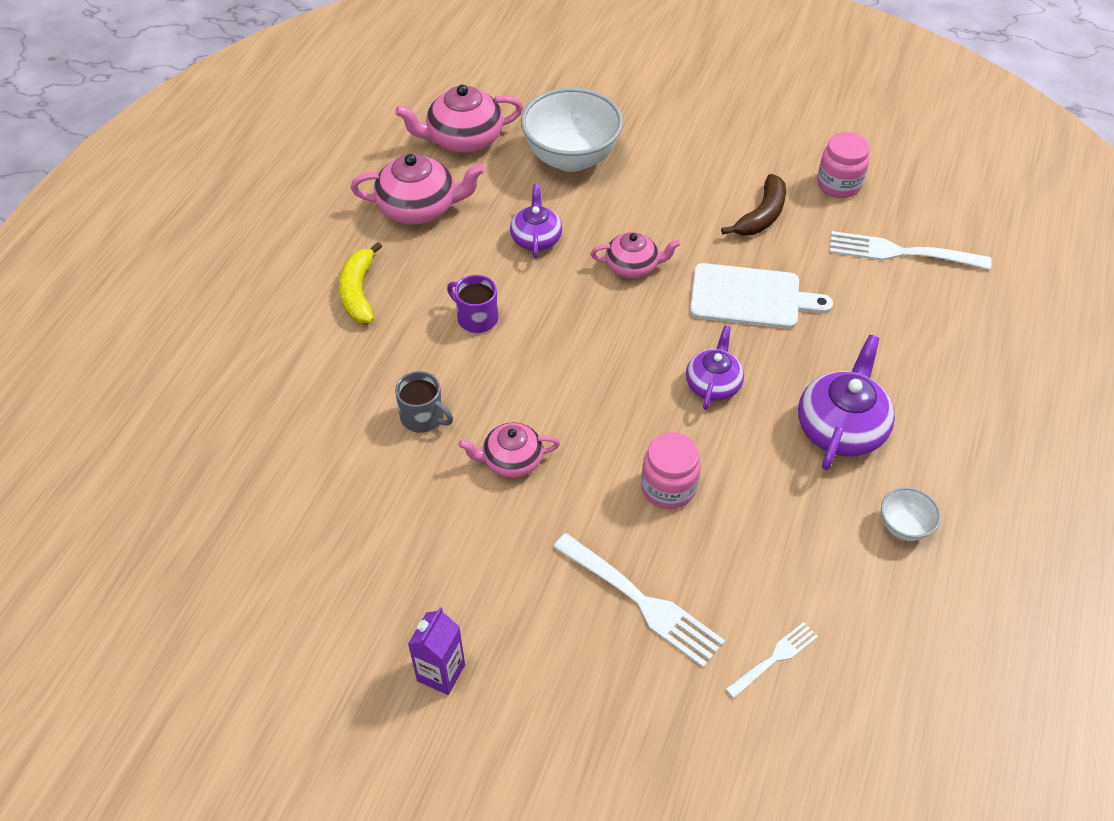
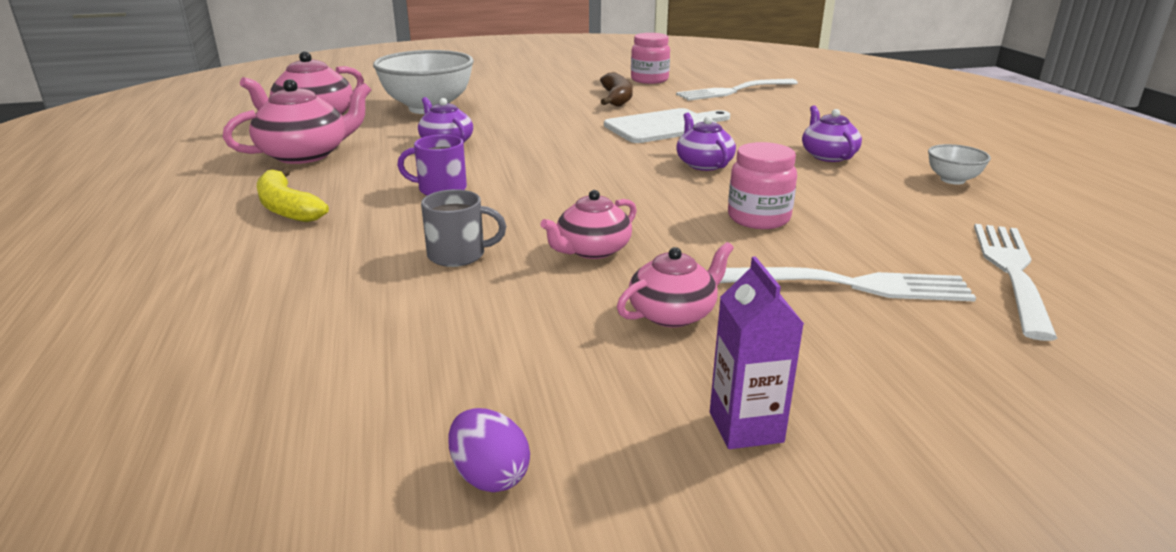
camera: 35 degrees left, 25 degrees down
pink teapot [591,232,680,279] -> pink teapot moved to [617,242,734,328]
white fork [726,622,818,698] -> white fork [974,224,1057,341], size x1.79
purple teapot [798,335,895,470] -> purple teapot [802,105,862,162], size x0.63
none -> purple egg [448,408,530,492]

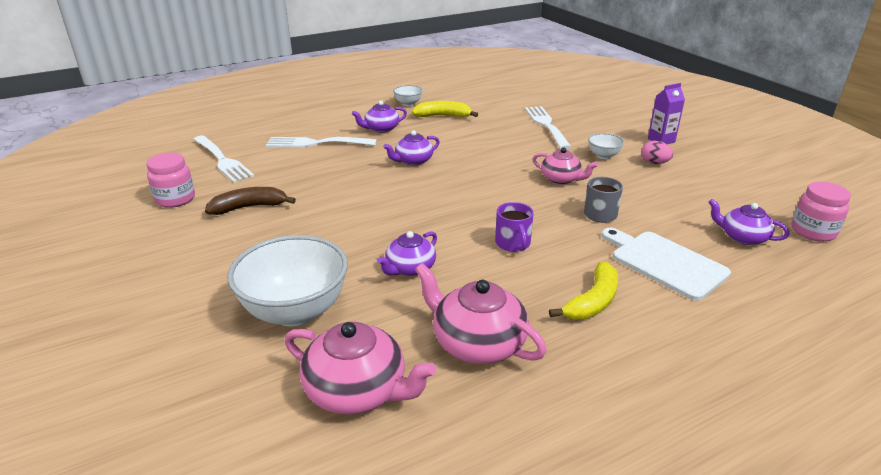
camera: 105 degrees left, 5 degrees up
purple egg [448,408,530,492] -> none
white cutting board [604,108,730,143] -> white cutting board moved to [602,228,731,301]
pink teapot [617,242,734,328] -> white bowl [588,133,624,159]
pink jar [728,142,797,229] -> pink jar moved to [792,181,851,242]
white fork [974,224,1057,341] -> white fork moved to [266,137,377,148]
none -> yellow banana [412,101,478,117]
none -> pink egg [641,141,673,164]
none -> purple teapot [708,199,790,245]

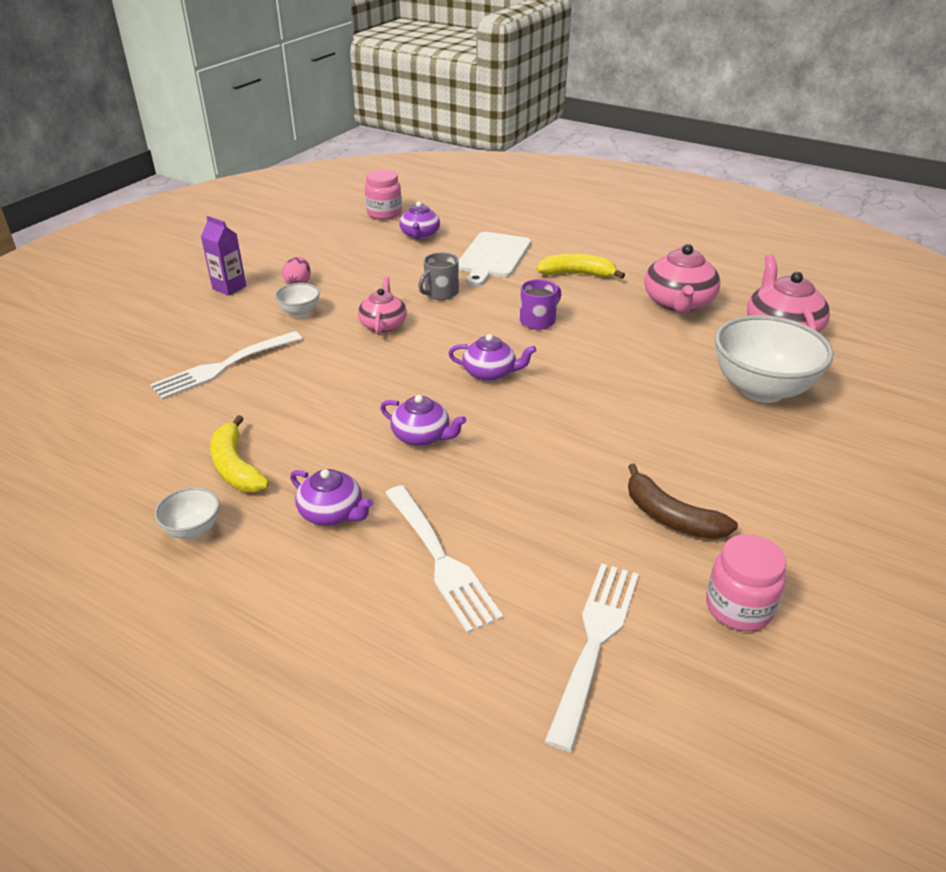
camera: 120 degrees left, 5 degrees up
purple teapot [377,231,437,276] -> purple teapot moved to [448,334,536,381]

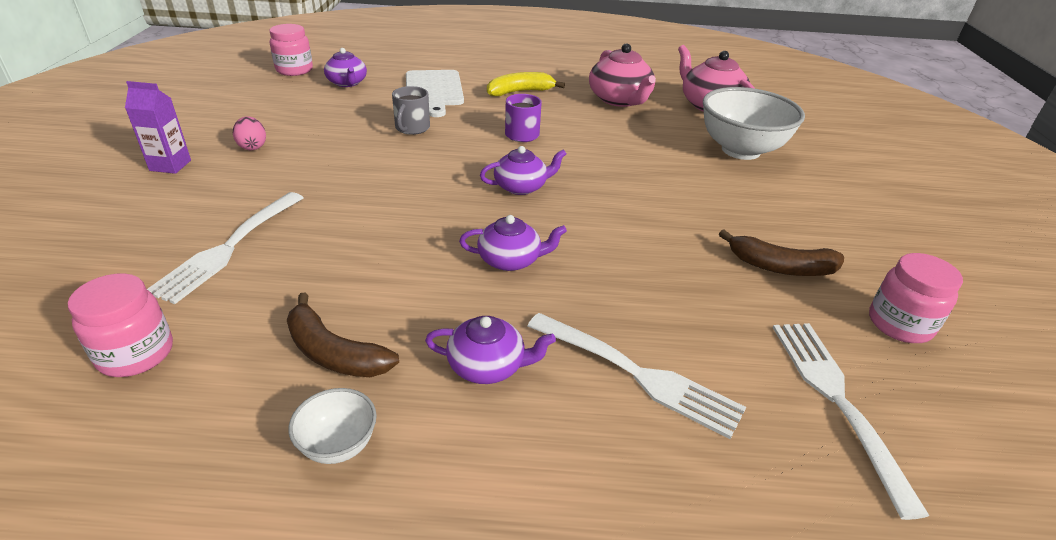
camera: 30 degrees left, 0 degrees up
yellow banana [210,415,269,492] -> brown banana [287,293,399,377]
white bowl [275,283,320,317] -> none
pink teapot [358,277,407,335] -> none
none -> pink jar [68,274,173,377]

